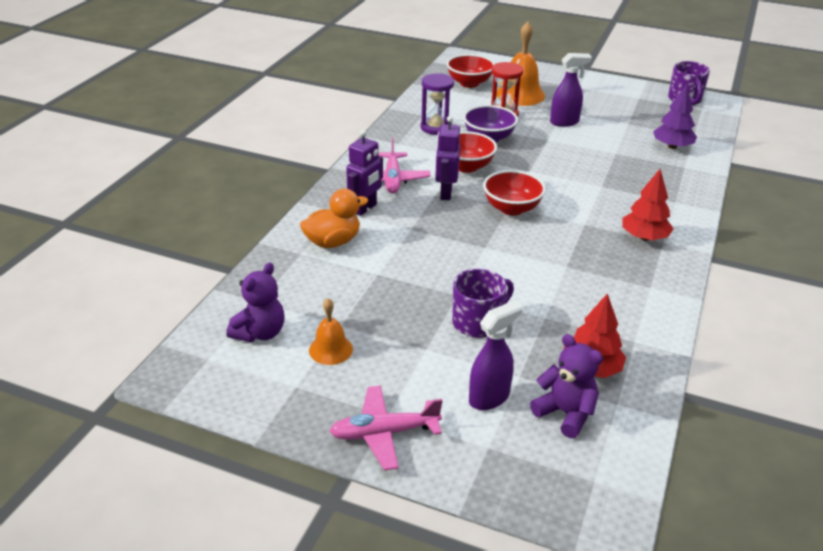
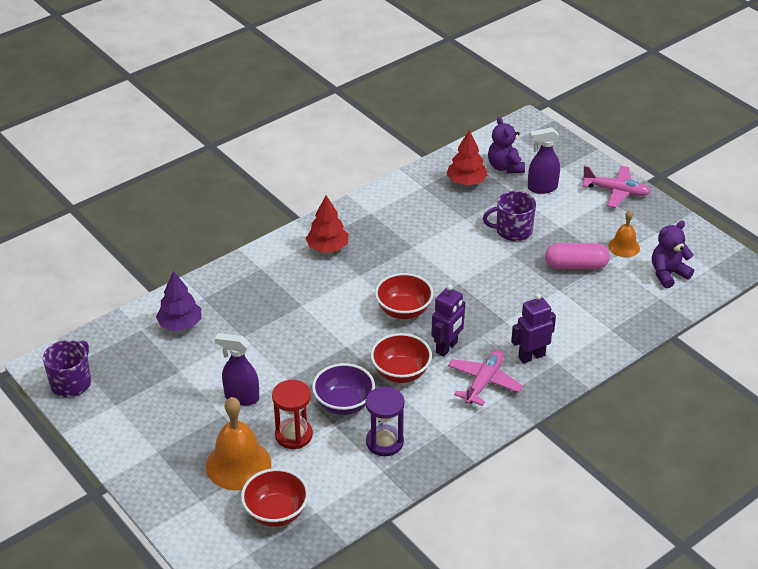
camera: 150 degrees left, 5 degrees up
orange duck [300,189,368,248] -> none
none -> pink capsule [545,243,610,269]

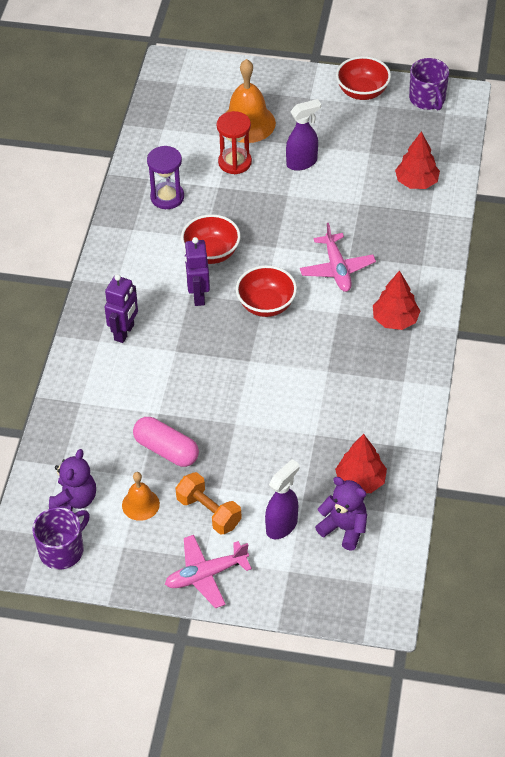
camera: 140 degrees right, 10 degrees up
purple tree [156,271,201,331] -> red tree [395,131,440,189]
red bowl [241,468,309,527] -> red bowl moved to [336,56,391,100]
purple bowl [312,363,375,415] -> none
pink plane [448,350,523,406] -> pink plane moved to [300,223,376,292]
purple mug [483,191,536,241] -> purple mug moved to [32,507,90,570]
pink capsule [545,243,610,269] -> pink capsule turned 75 degrees clockwise [133,417,199,467]
none -> orange dumbbell [175,472,242,535]

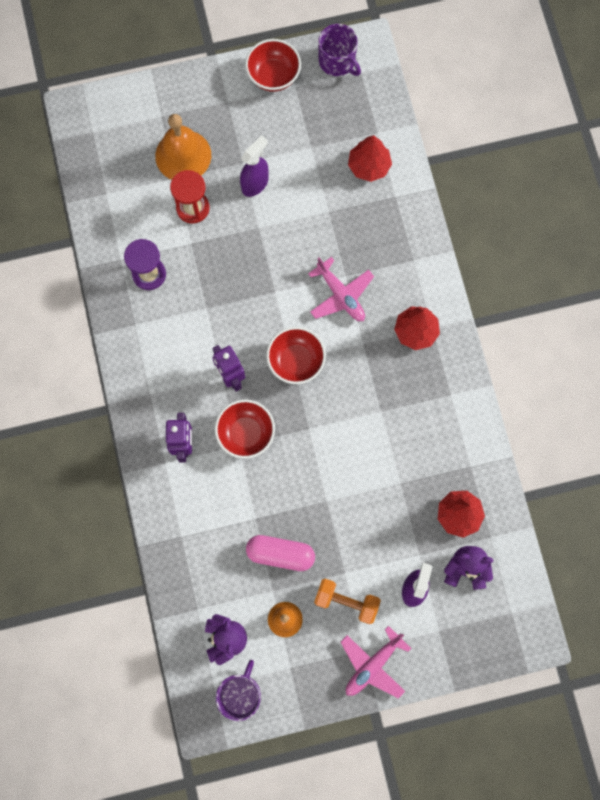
camera: 25 degrees left, 25 degrees up
red bowl [181,214,241,264] -> red bowl moved to [215,400,275,459]

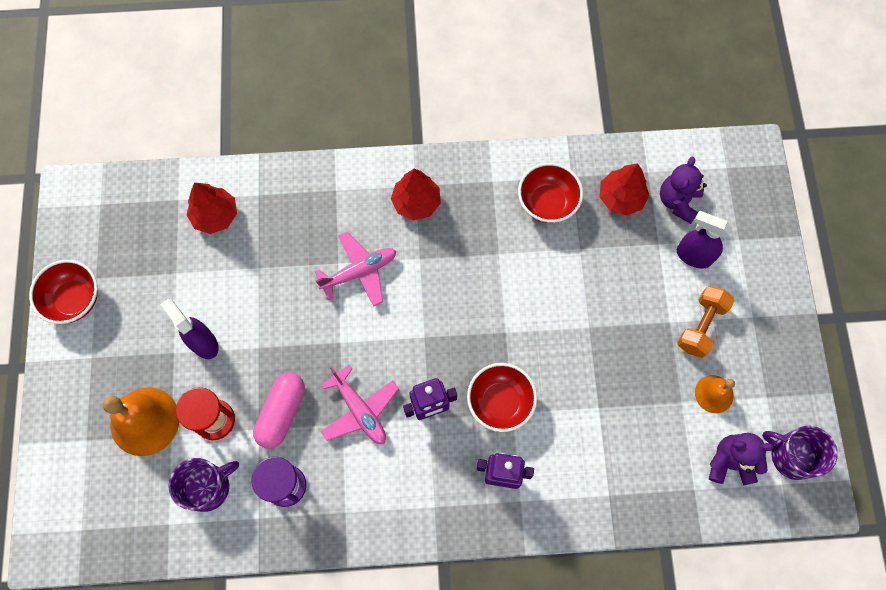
camera: 80 degrees left, 5 degrees down
pink capsule [246,535,315,571] -> pink capsule moved to [253,372,305,449]
red bowl [266,327,326,384] -> red bowl moved to [518,163,583,223]
purple mug [318,24,361,76] -> purple mug moved to [168,458,239,512]
pink plane [341,626,411,699] -> pink plane moved to [321,365,399,444]

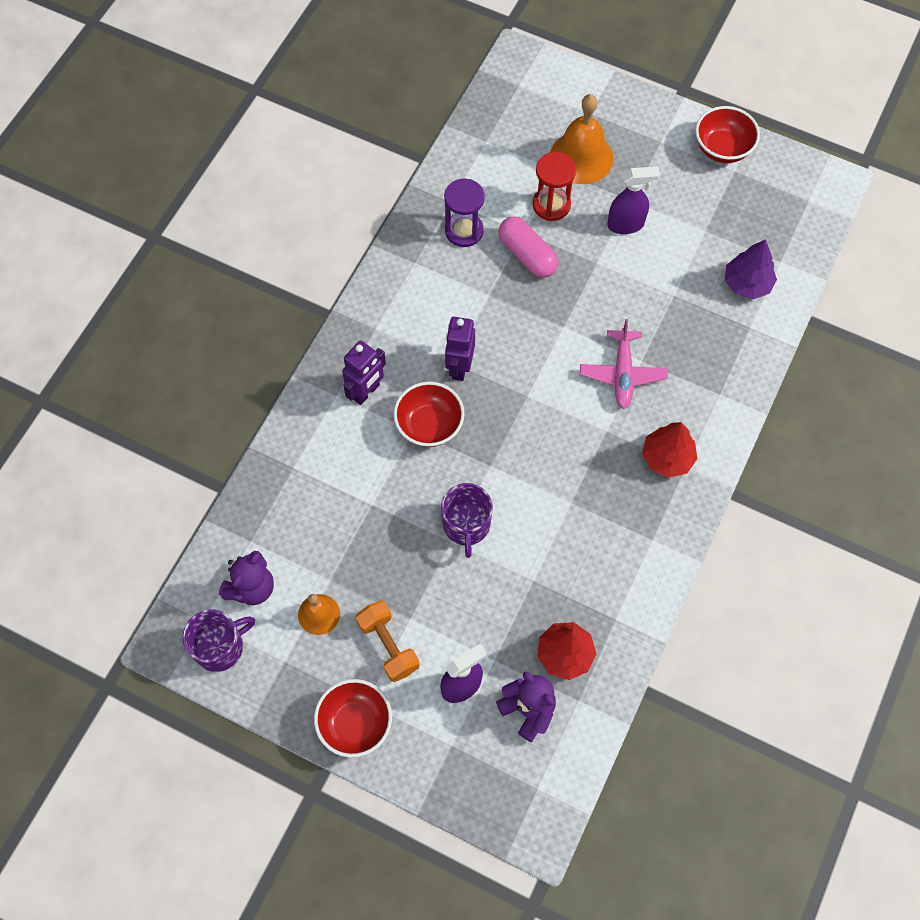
camera: 120 degrees right, 5 degrees down
purple mug [168,458,239,512] -> purple mug moved to [441,483,493,558]
red tree [186,183,237,234] -> purple tree [725,239,777,299]
pink plane [321,365,399,444] -> none
red bowl [518,163,583,223] -> red bowl moved to [314,679,392,758]

